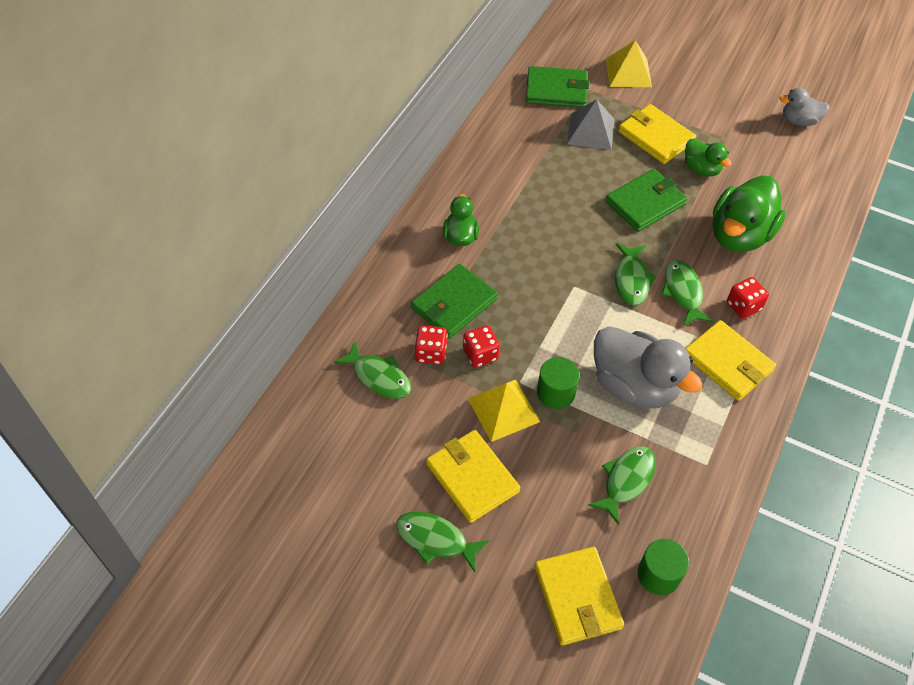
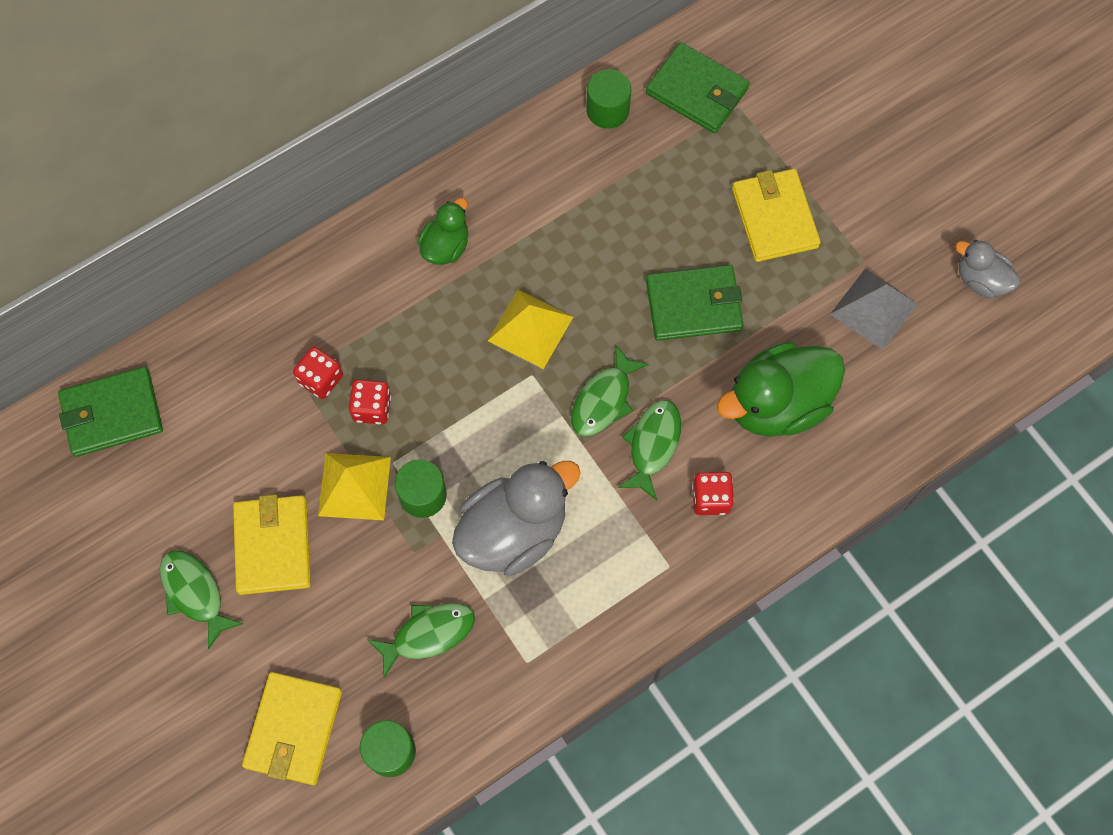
camera: 30 degrees right, 15 degrees up
green fish [333,341,411,399] -> none
green wallet [411,264,498,339] -> green wallet moved to [58,367,163,457]
grey pyramid [567,99,615,150] -> grey pyramid moved to [830,269,918,350]
grey duck [594,326,703,409] -> grey duck turned 105 degrees counterclockwise [452,461,581,576]
yellow pyramid [606,40,652,87] -> yellow pyramid moved to [488,290,573,369]
green duck [685,139,731,177] -> none
yellow wallet [685,320,776,401] -> none
none -> green cylinder [586,69,631,129]

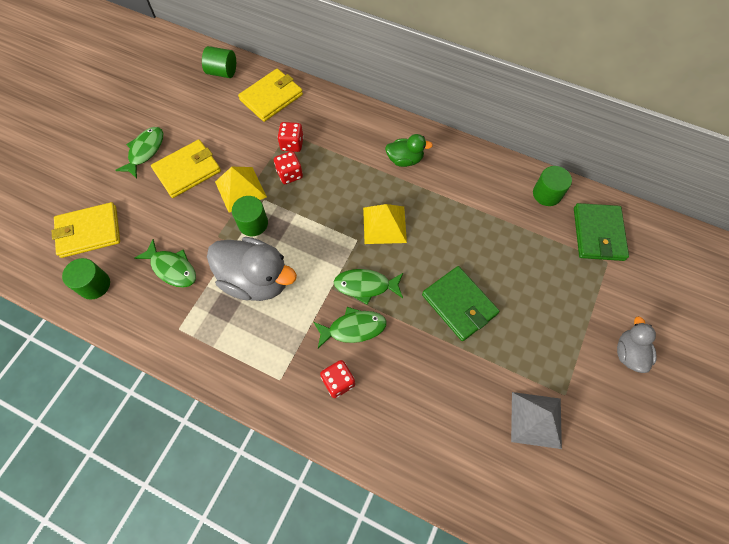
camera: 60 degrees right, 5 degrees down
green wallet [58,367,163,457] -> green cylinder [202,46,236,78]
green duck [717,342,845,437] -> none
yellow wallet [732,169,821,262] -> yellow wallet moved to [238,69,303,122]
grey duck [956,240,1020,298] -> grey duck moved to [617,316,657,373]

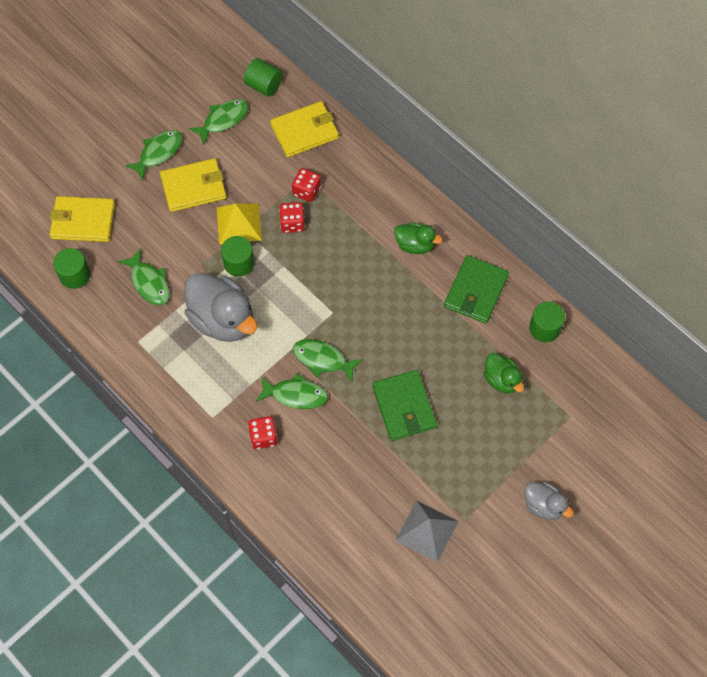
camera: 20 degrees right, 0 degrees up
yellow pyramid [363,204,407,244] -> none
green wallet [574,203,629,261] -> green wallet moved to [444,255,509,324]
grey duck [617,316,657,373] -> grey duck turned 105 degrees clockwise [525,482,574,520]
none -> green fish [188,99,249,145]
none -> green duck [484,353,524,393]

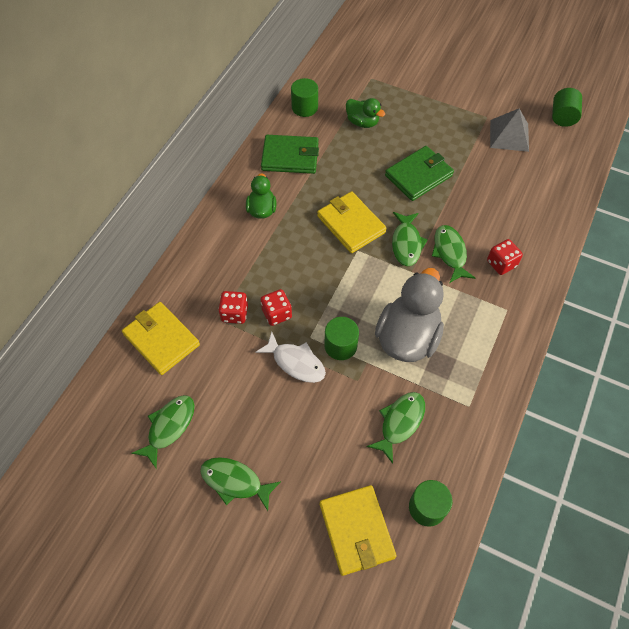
camera: 110 degrees left, 5 degrees down
yellow wallet [160,158,226,212] -> yellow wallet moved to [317,191,387,253]
green fish [188,99,249,145] -> green fish turned 90 degrees clockwise [131,395,195,468]
yellow pyramid [217,204,262,244] -> white fish [255,332,326,383]
green cylinder [244,58,283,97] -> green cylinder moved to [552,88,582,127]
green duck [484,353,524,393] -> green duck turned 90 degrees clockwise [346,98,385,128]
grey duck [525,482,574,520] -> none

